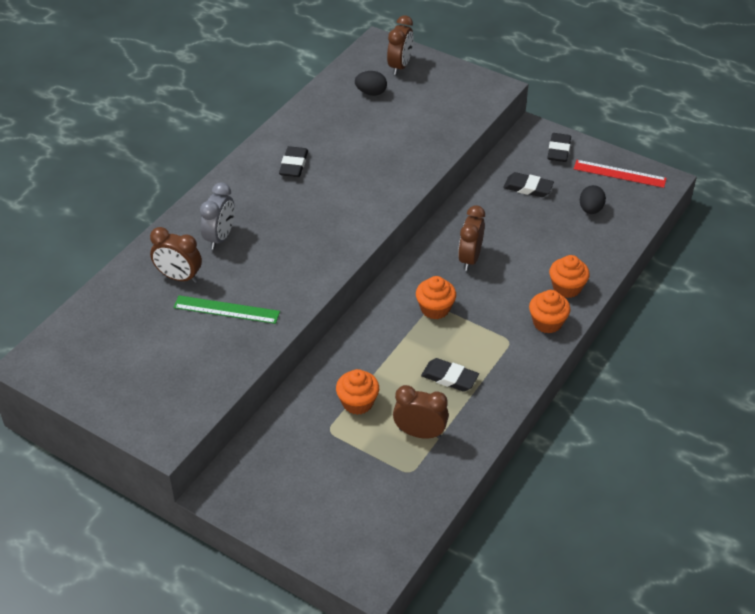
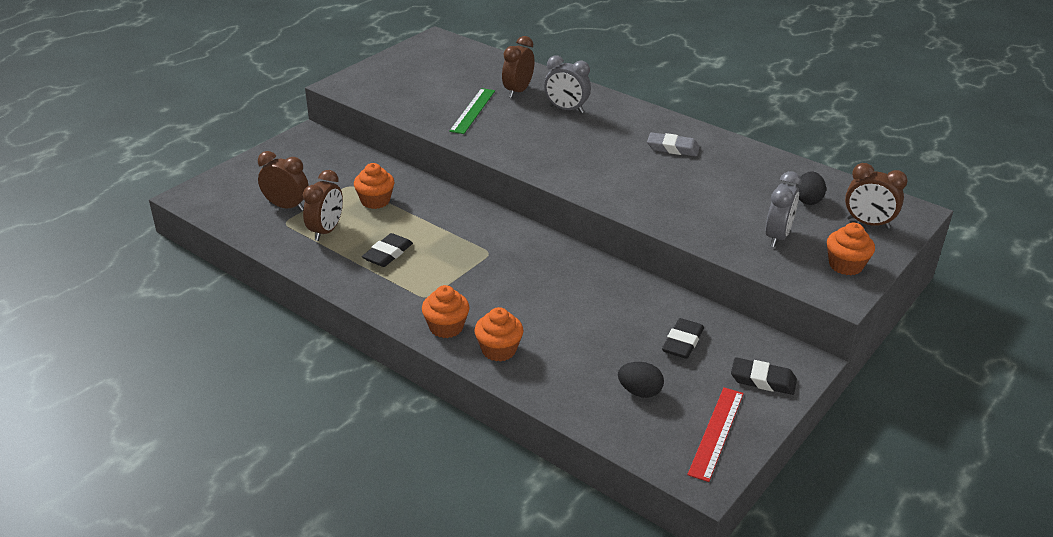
camera: 95 degrees right, 10 degrees down
black eraser [279,146,308,177] -> grey eraser [647,132,700,156]
orange cupcake [416,276,456,319] -> orange cupcake moved to [827,223,875,275]
brown clock [458,205,485,271] -> brown clock moved to [258,151,309,211]
none -> grey clock [766,171,802,247]

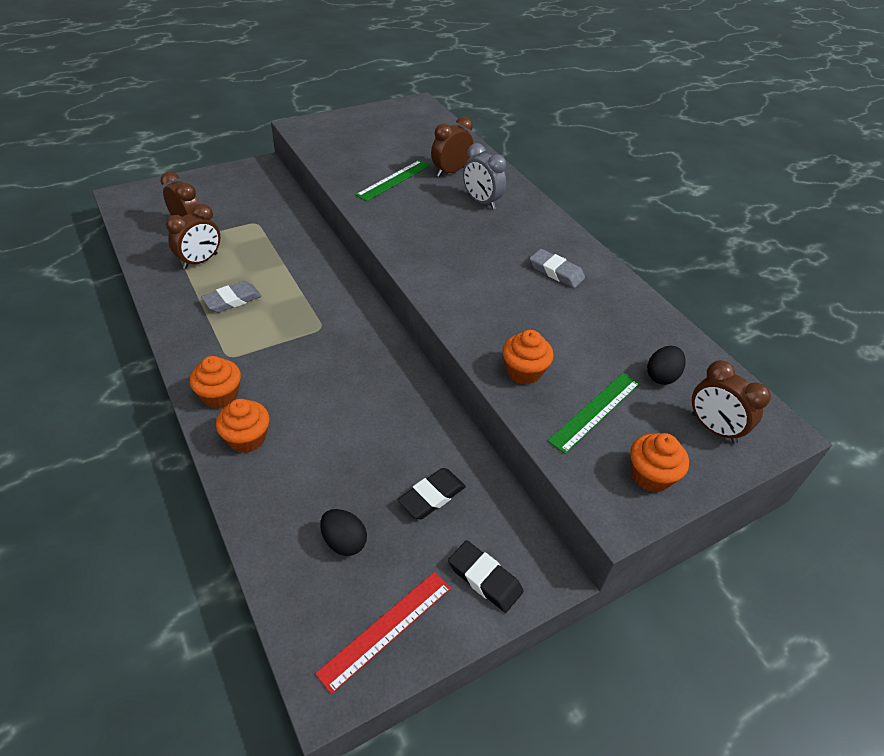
camera: 20 degrees right, 10 degrees up
orange cupcake [354,163,395,209] -> orange cupcake moved to [503,330,553,385]
black eraser [362,233,413,267] -> grey eraser [201,281,262,313]
grey clock [766,171,802,247] -> green ruler [548,373,640,454]

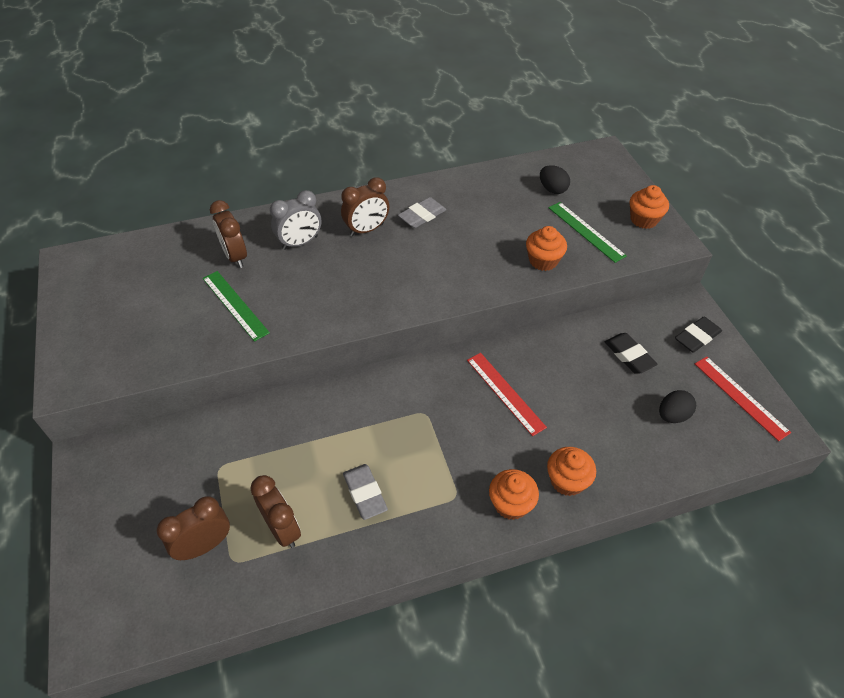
camera: 75 degrees left, 5 degrees up
brown clock [692,360,771,444] -> brown clock moved to [341,177,389,236]
none -> red ruler [467,353,547,436]

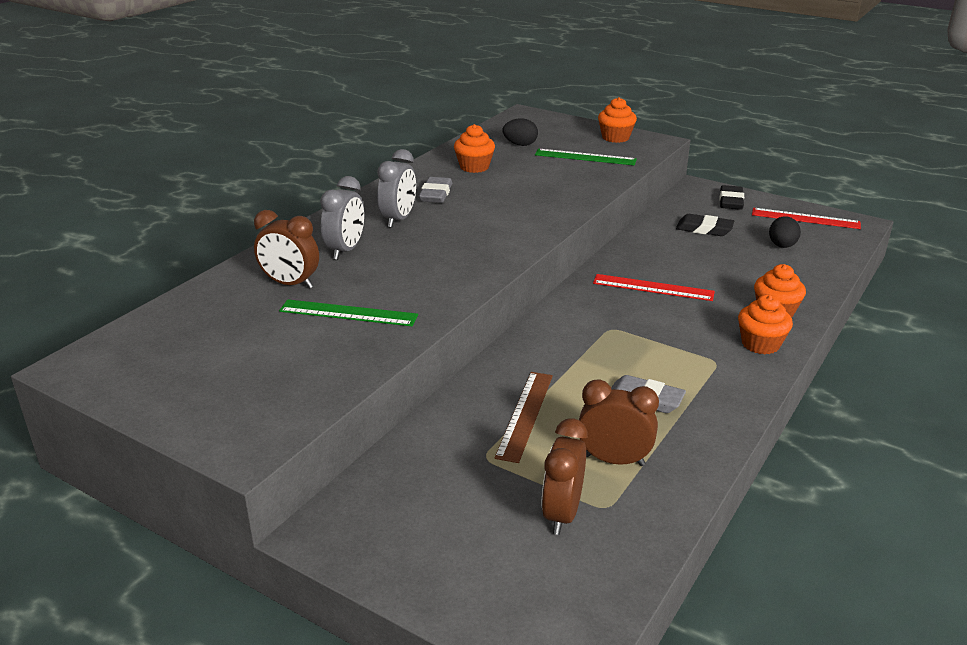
camera: 40 degrees left, 20 degrees down
brown clock [341,177,389,236] -> grey clock [377,149,416,228]
orange cupcake [526,226,567,271] -> orange cupcake moved to [454,124,495,173]
none -> brown ruler [494,372,553,463]

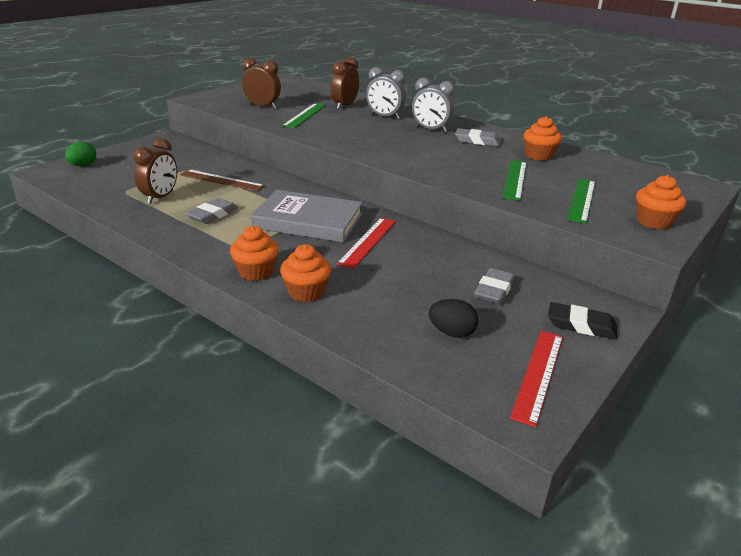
camera: 95 degrees right, 0 degrees up
black egg [503,118,538,146] -> none
brown clock [542,418,588,535] -> brown clock moved to [242,58,281,109]
black eraser [676,214,734,236] -> grey eraser [474,268,515,304]
none -> green egg [65,141,96,166]
none -> grey book [251,190,363,243]
none -> green ruler [503,160,527,201]

